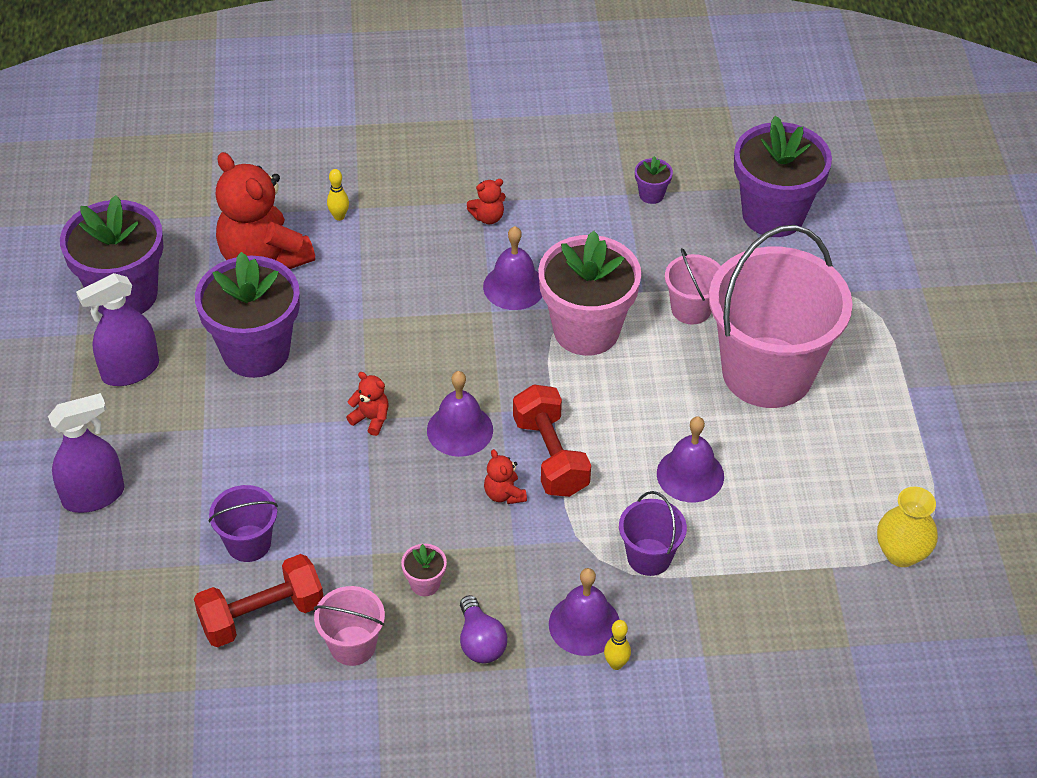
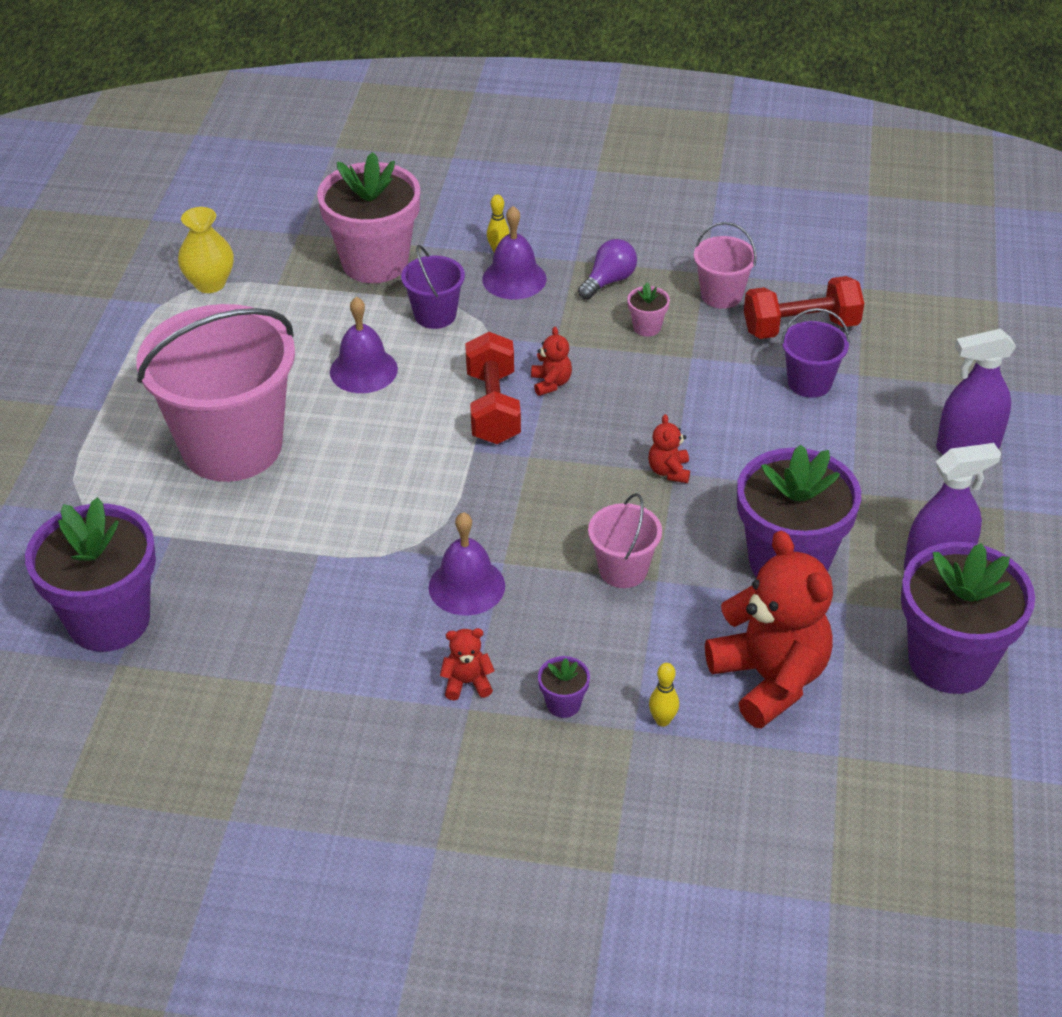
camera: 165 degrees left, 5 degrees down
red teddy bear [346,372,389,436] -> red teddy bear turned 45 degrees clockwise [648,414,690,483]
purple bell [427,371,493,457] -> none
purple light bulb [460,595,507,663] -> purple light bulb turned 45 degrees clockwise [578,239,637,300]
pink flower pot [538,231,641,356] -> pink flower pot moved to [317,152,420,283]
purple flower pot [635,156,673,204] -> purple flower pot moved to [538,656,590,718]
pink bucket [665,248,721,324] -> pink bucket moved to [588,493,662,588]

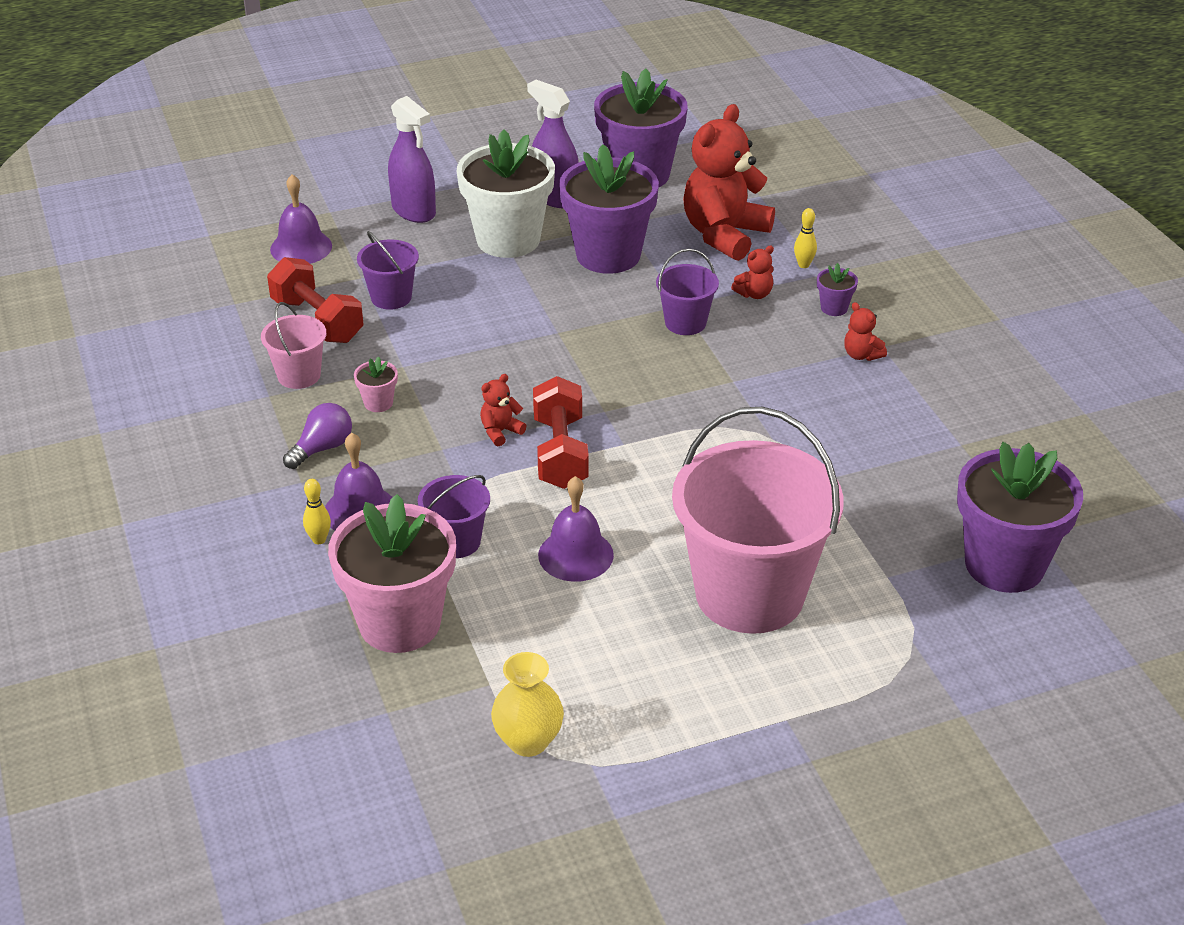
camera: 120 degrees left, 5 degrees down
purple bell [429,512,505,616] -> purple bell moved to [270,174,332,264]
red dumbbell [465,332,521,444] -> red dumbbell turned 60 degrees counterclockwise [533,376,589,489]
purple light bulb [578,239,637,300] -> purple light bulb turned 120 degrees clockwise [283,403,352,469]
pink bucket [588,493,662,588] -> purple bucket [656,249,719,335]
red teddy bear [648,414,690,483] -> red teddy bear moved to [731,245,774,299]
none -> white flower pot [457,129,555,258]

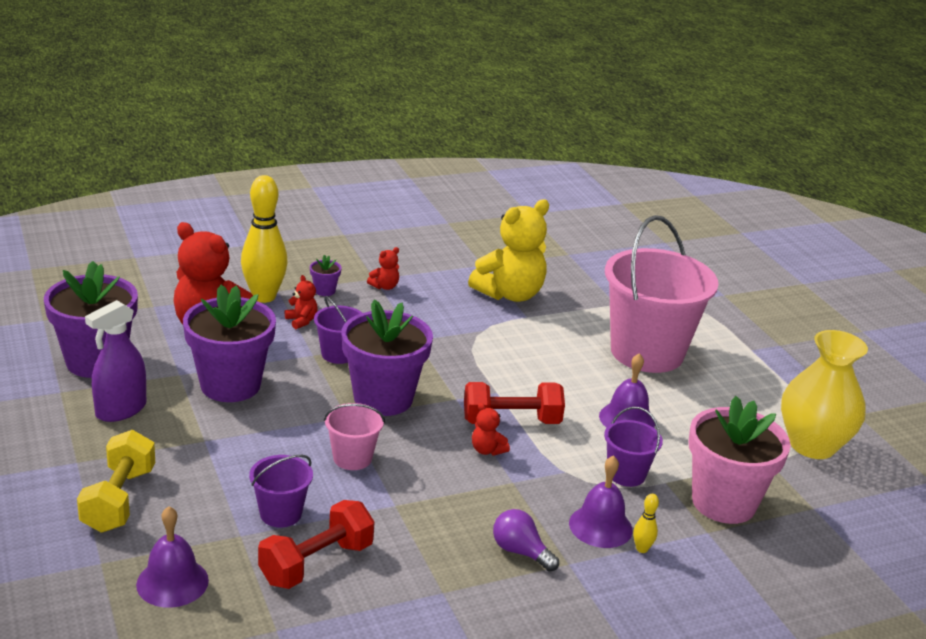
camera: 95 degrees left, 10 degrees down
pink bucket [261,302,326,389] -> pink bucket moved to [324,403,385,470]
pink flower pot [354,356,398,412] -> none
purple spray bottle [388,96,436,223] -> yellow dumbbell [77,430,155,533]
white flower pot [457,129,555,258] -> none
yellow vase [491,652,564,757] -> yellow vase [781,330,868,459], size x1.67
yellow bowling pin [794,208,817,268] -> yellow bowling pin [241,175,288,303], size x2.46
purple flower pot [957,442,1083,593] -> purple flower pot moved to [342,299,433,416]
none -> yellow teddy bear [468,199,549,302]

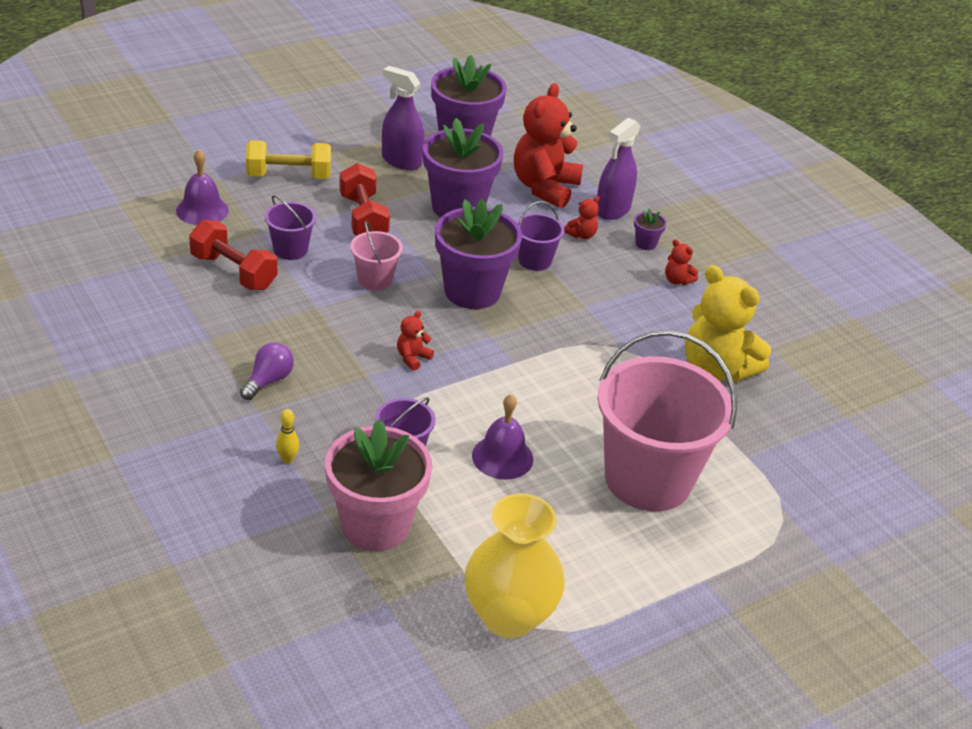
camera: 80 degrees right, 10 degrees up
yellow bowling pin [241,175,288,303] -> purple spray bottle [597,118,640,220]
red dumbbell [464,382,565,424] -> red dumbbell moved to [339,163,390,235]
purple bell [569,455,633,548] -> none

